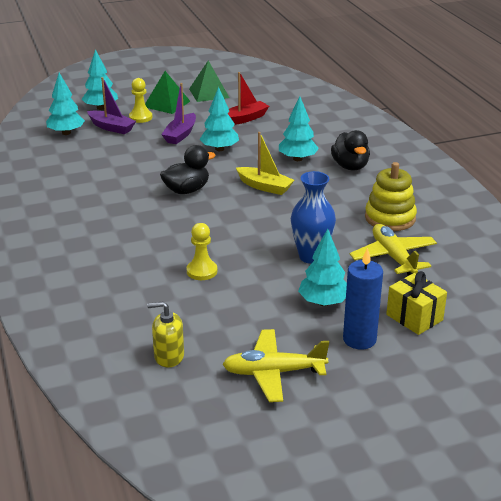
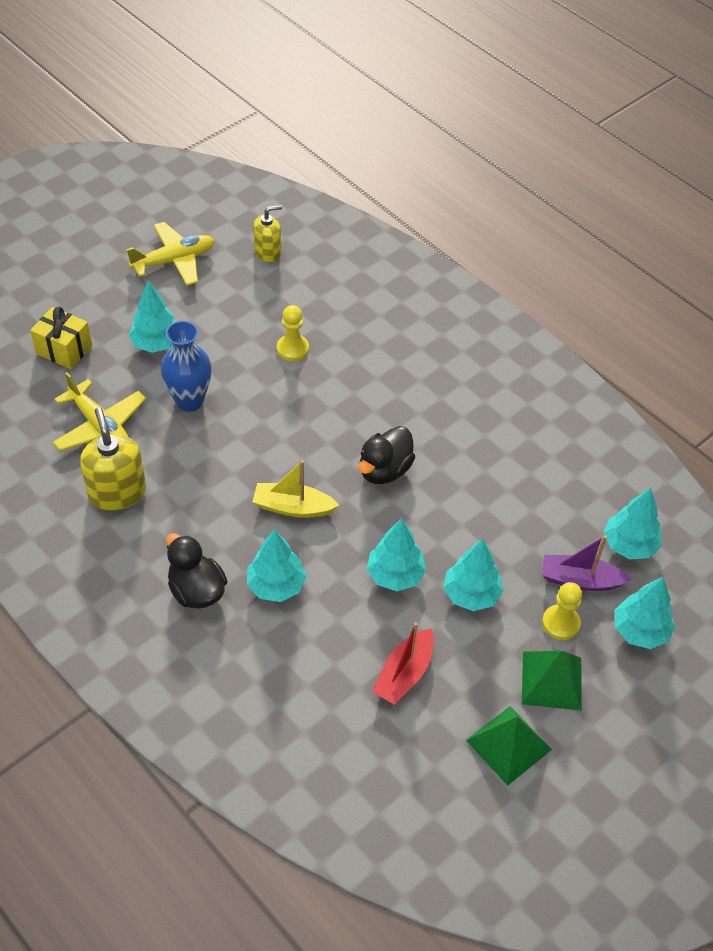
camera: 155 degrees right, 20 degrees up
purple boat [161,83,196,144] -> turquoise tree [443,539,503,611]
blue candle [343,248,383,350] -> none
yellow stacking toy [365,162,417,231] -> yellow soap dispenser [80,407,146,511]

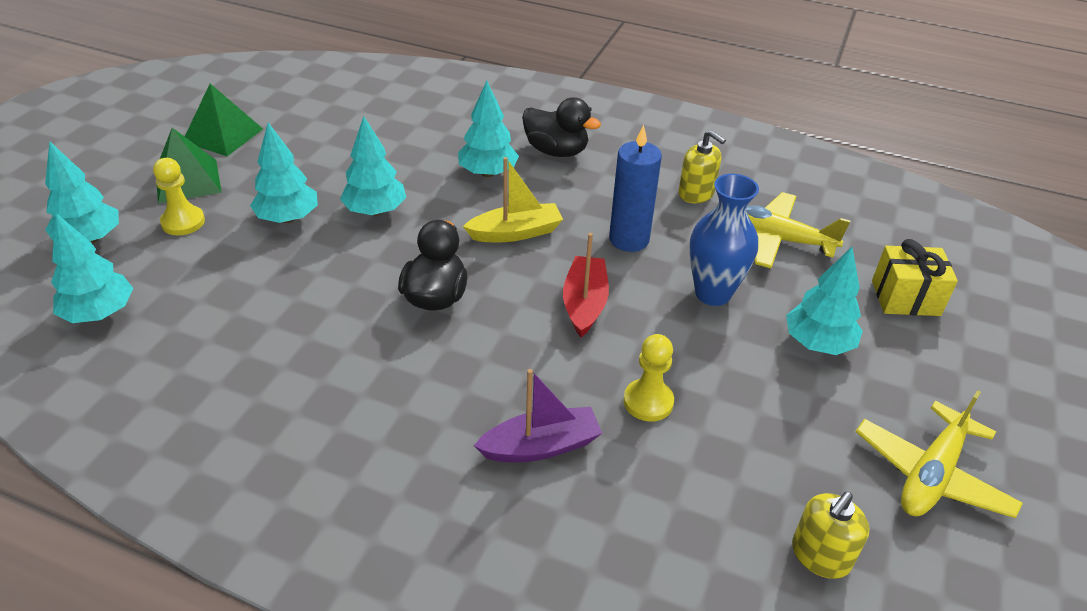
camera: 155 degrees right, 10 degrees down
yellow soap dispenser [80,407,146,511] -> yellow soap dispenser [679,130,726,203], size x0.65
red boat [372,622,434,705] -> red boat moved to [563,233,609,337]
purple boat [542,535,631,591] -> purple boat moved to [474,369,602,462]
none -> blue candle [609,125,662,252]

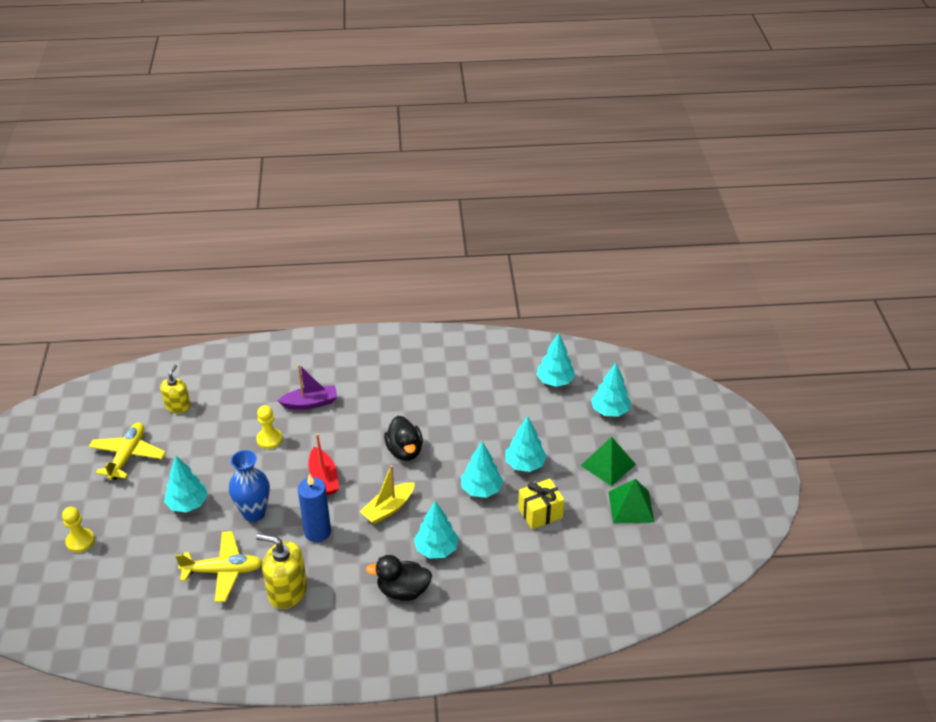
camera: 155 degrees right, 0 degrees up
yellow pawn [153,158,205,235] -> yellow pawn moved to [62,507,95,553]
purple boat [474,369,602,462] -> purple boat turned 150 degrees counterclockwise [277,364,337,410]
yellow soap dispenser [679,130,726,203] -> yellow soap dispenser [256,534,307,609], size x1.53
yellow gift [872,239,958,316] -> yellow gift moved to [518,479,565,529]

